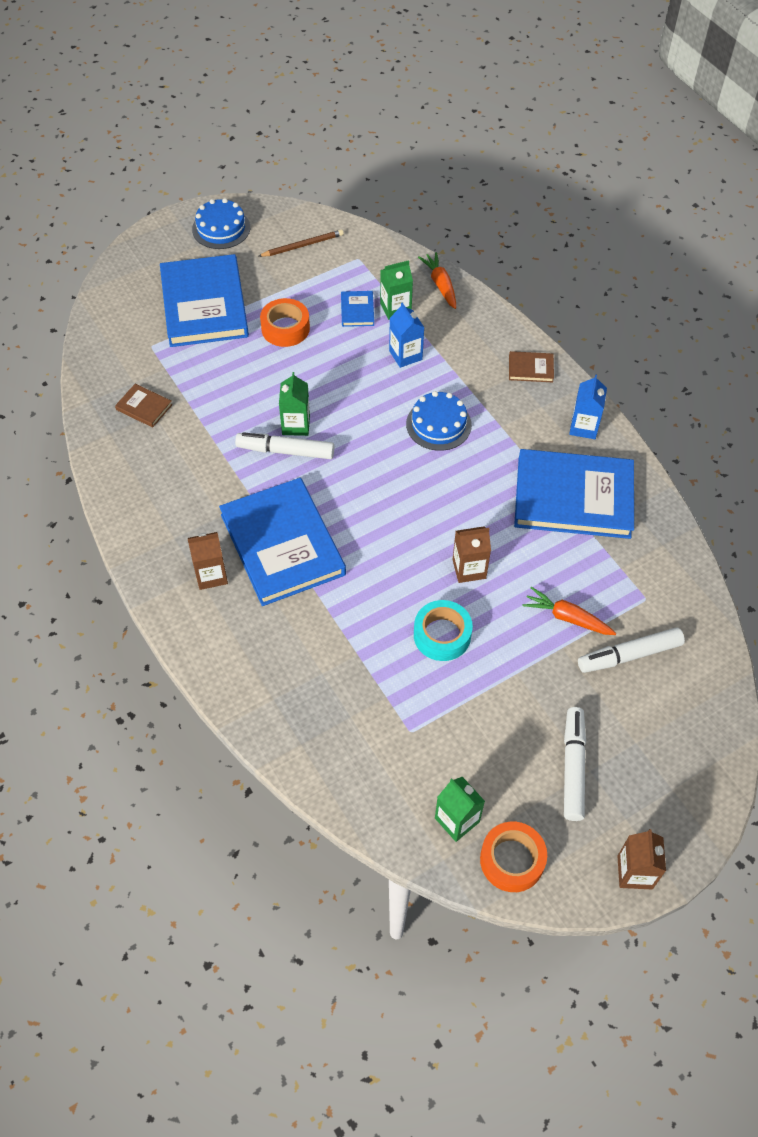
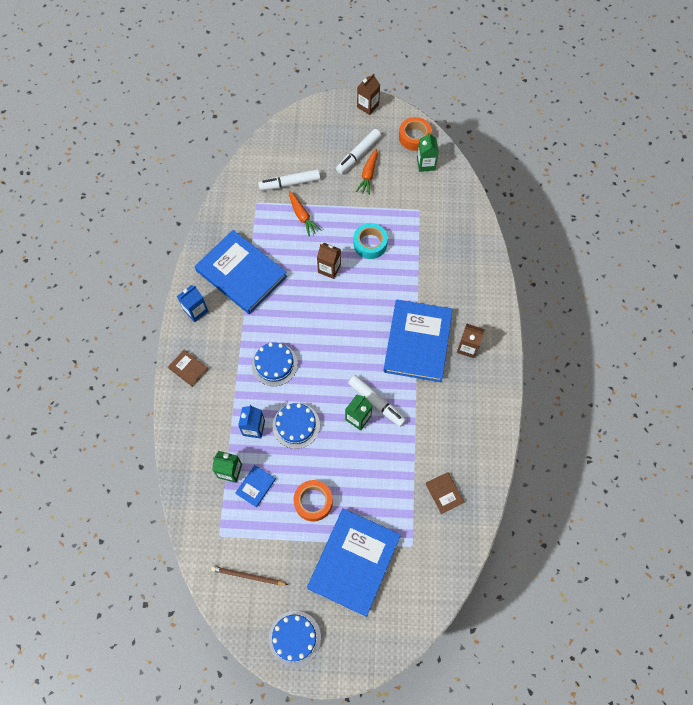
camera: 145 degrees left, 10 degrees up
orange carrot [418,252,456,309] -> orange carrot moved to [356,149,378,195]
white marker [578,628,685,673] -> white marker turned 150 degrees clockwise [258,169,320,191]
none -> blue cake [273,403,320,449]

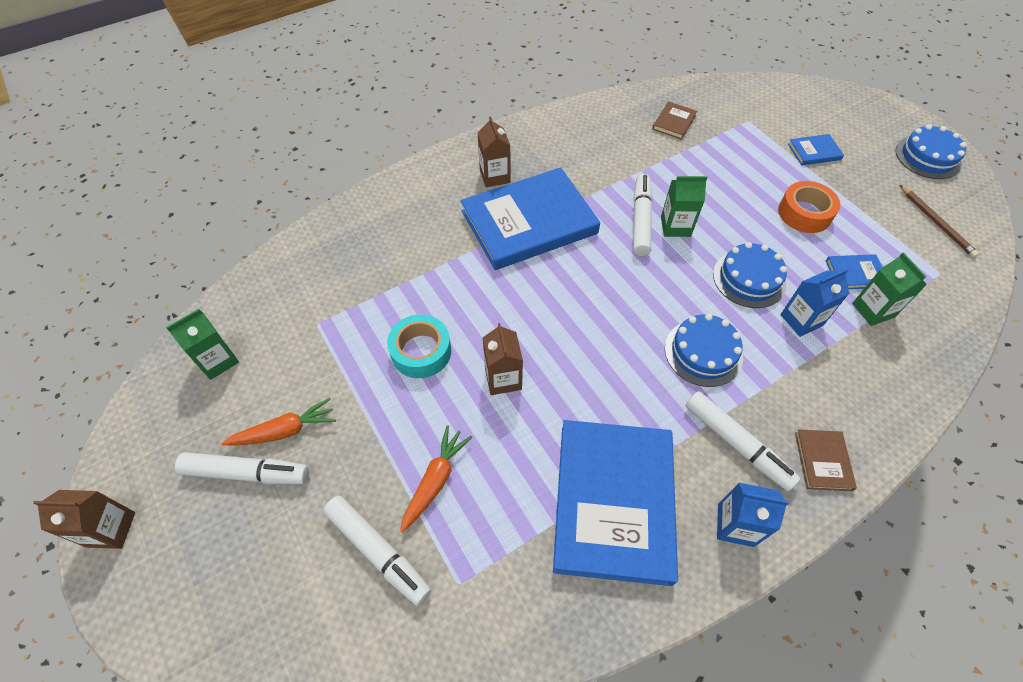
camera: 125 degrees left, 10 degrees down
blue book [307,509,401,617] -> blue book [788,134,844,165], size x0.41
orange tape [399,117,432,151] -> none
none -> white marker [685,391,800,491]

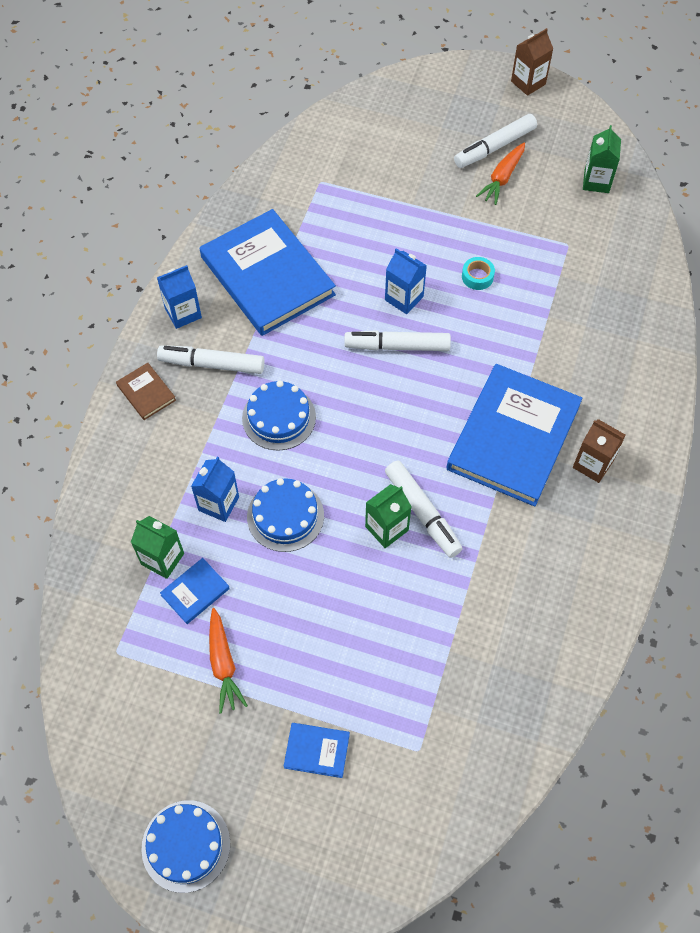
camera: 140 degrees right, 5 degrees up
white marker [323,495,431,606] -> white marker moved to [344,330,451,351]
turquoise tape [387,314,451,378] -> turquoise tape [462,257,495,290], size x0.59
orange carrot [400,425,472,532] -> orange carrot moved to [209,608,248,714]
brown carton [483,323,523,395] -> blue carton [385,248,427,314]
brown book [652,102,697,139] -> none
orange tape [778,181,840,233] -> none
blue book [788,134,844,165] -> blue book turned 60 degrees clockwise [283,723,350,778]
brown pencil [900,185,979,258] -> none

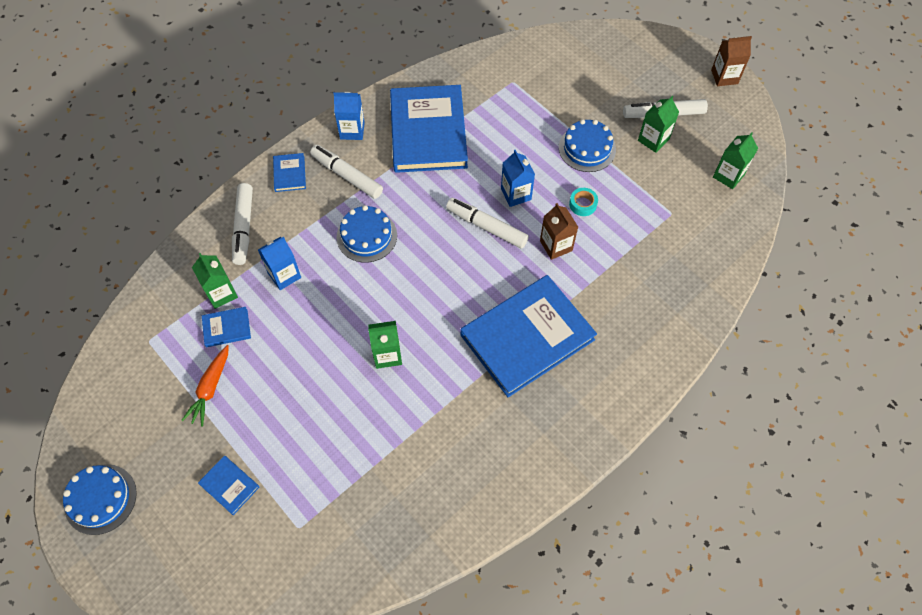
camera: 30 degrees right, 0 degrees up
brown book [116,363,176,420] -> blue book [273,153,306,192]
blue cake [247,478,324,552] -> blue cake moved to [559,119,616,172]
white marker [385,460,463,558] -> white marker moved to [232,183,253,265]
orange carrot [476,142,525,205] -> green carton [638,96,679,153]
brown carton [573,419,626,483] -> brown carton moved to [540,203,578,260]

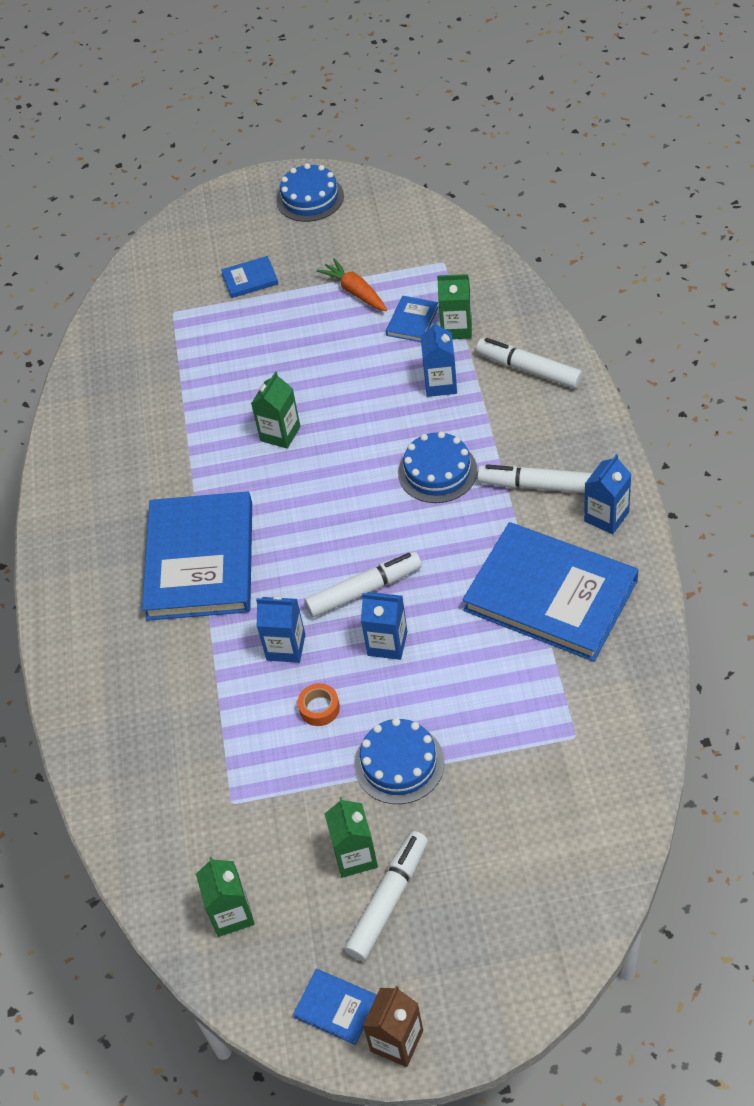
camera: 130 degrees right, 10 degrees down
blue book [273,153,306,192] -> blue book moved to [293,969,377,1045]
white marker [310,145,383,199] -> white marker turned 150 degrees counterclockwise [477,464,592,493]
brown carton [540,203,578,260] -> blue carton [256,596,305,663]
turquoise tape [569,188,598,216] -> orange tape [298,683,340,726]

